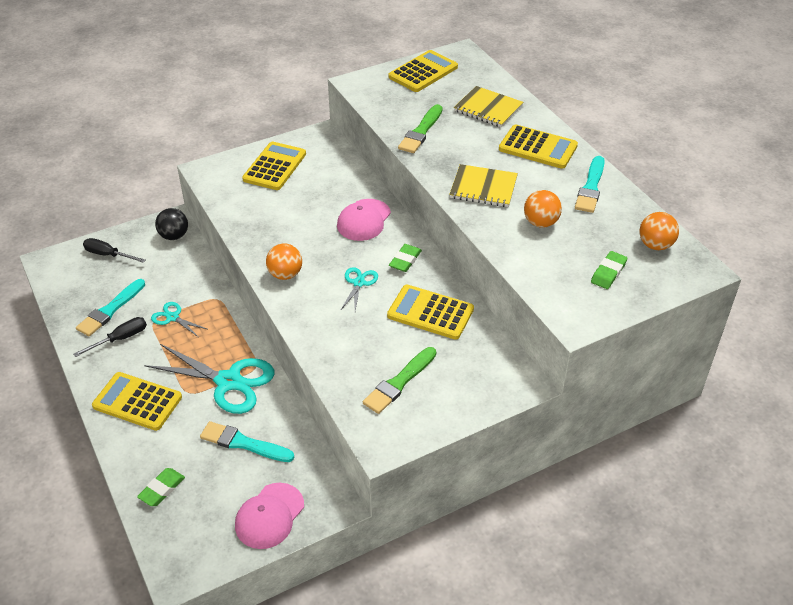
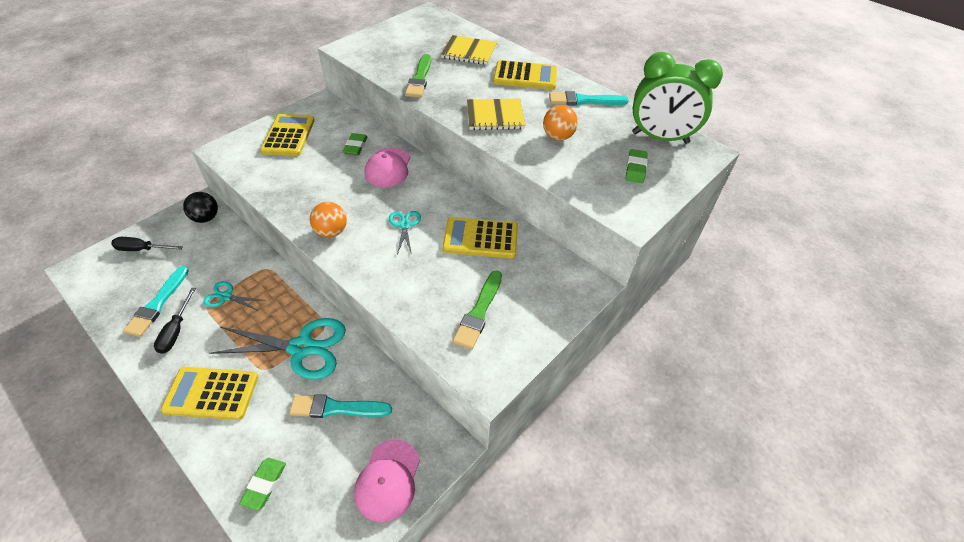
camera: 20 degrees left, 5 degrees up
black screwdriver [73,317,147,357] -> black screwdriver turned 150 degrees clockwise [154,288,196,354]
yellow calculator [389,50,458,92] -> none
green eraser [389,244,422,272] -> green eraser moved to [342,133,367,155]
turquoise brush [575,156,605,213] -> turquoise brush turned 90 degrees clockwise [549,91,629,106]
orange ball [640,212,679,250] -> green clock [632,52,723,144]

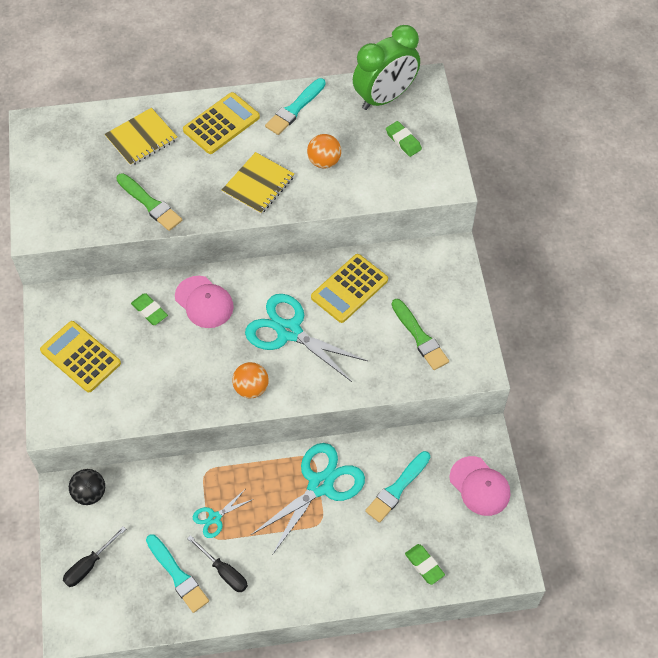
camera: 50 degrees left, 10 degrees up
yellow calculator [161,367,258,420] -> none
turquoise scissors [389,211,421,254] -> turquoise scissors [245,294,367,382], size x2.04

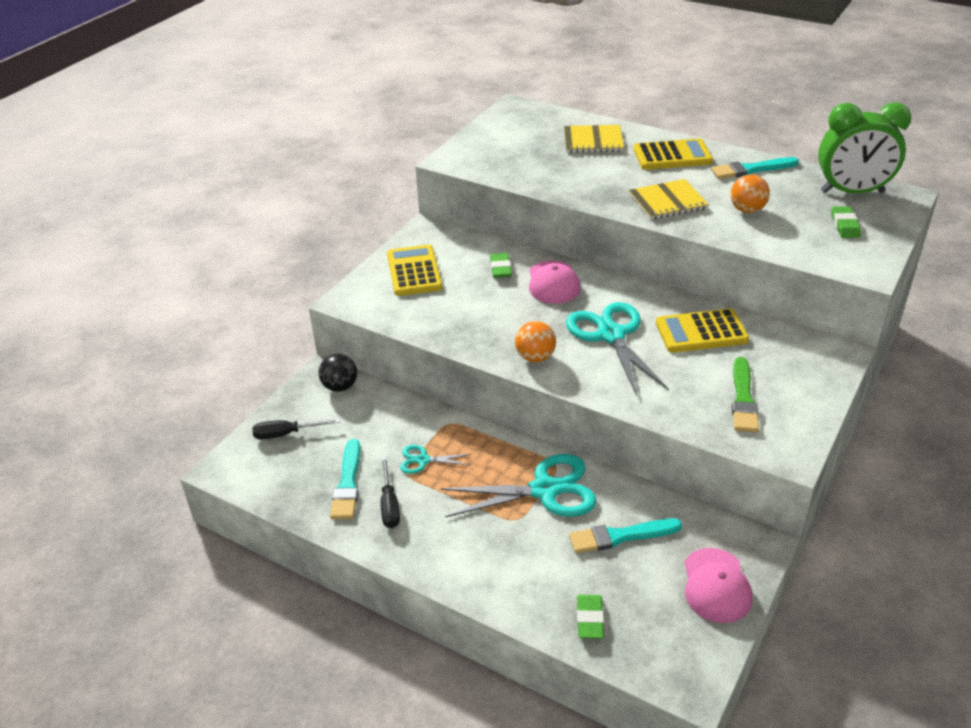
camera: 40 degrees right, 20 degrees down
green brush [116,173,182,231] -> none

